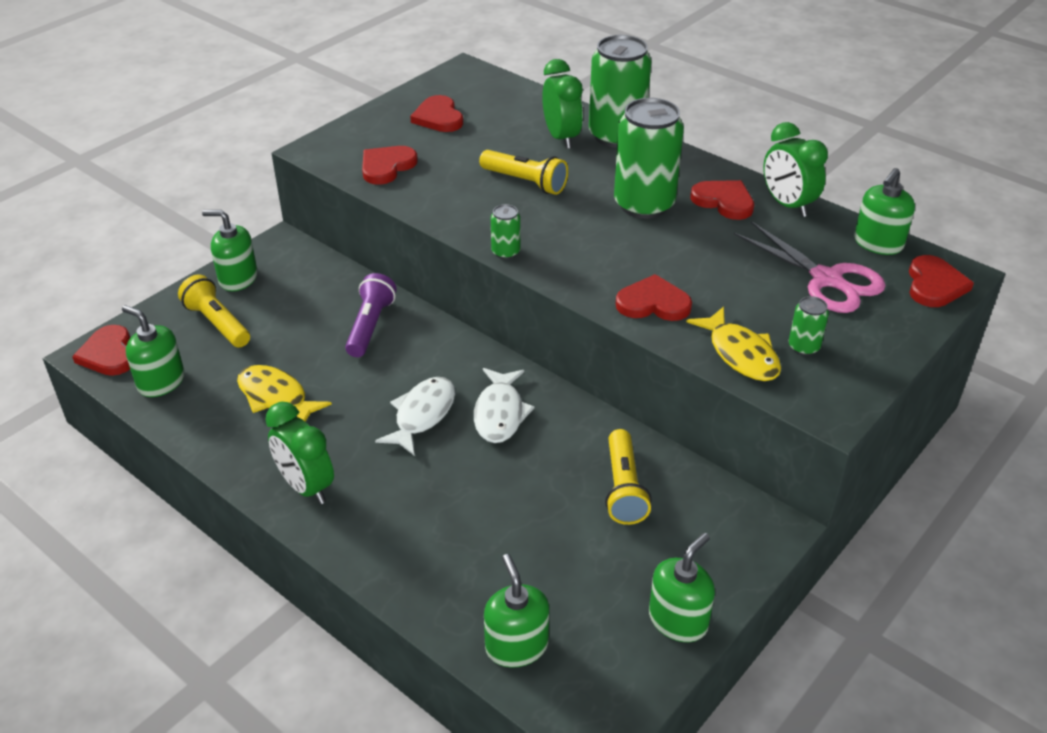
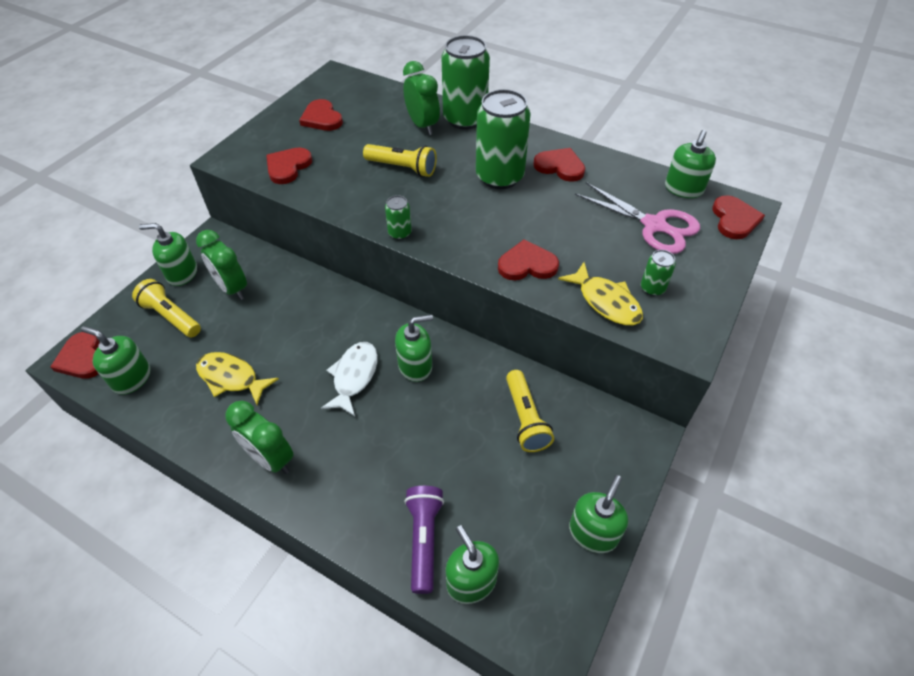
camera: 10 degrees left, 10 degrees up
purple flashlight [345,273,397,357] -> purple flashlight moved to [404,486,444,594]
white fish [474,368,534,443] -> green soap dispenser [395,315,433,382]
green clock [763,122,828,217] -> green clock moved to [196,230,247,300]

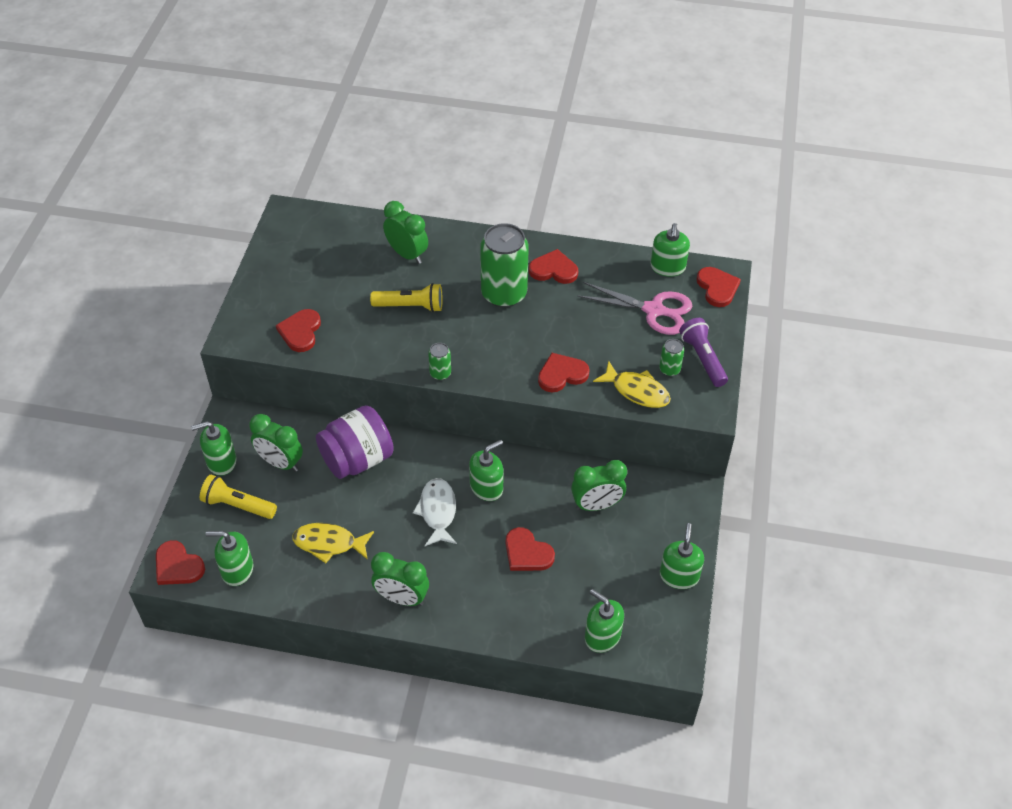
camera: 20 degrees left, 0 degrees up
red heart [299,99,343,131] -> red heart moved to [506,527,555,571]
purple flashlight [404,486,444,594] -> purple flashlight moved to [679,318,728,387]
green can [442,35,490,130] -> none
yellow flashlight [506,370,554,452] -> green clock [571,460,627,511]
none -> purple jar [316,405,394,479]

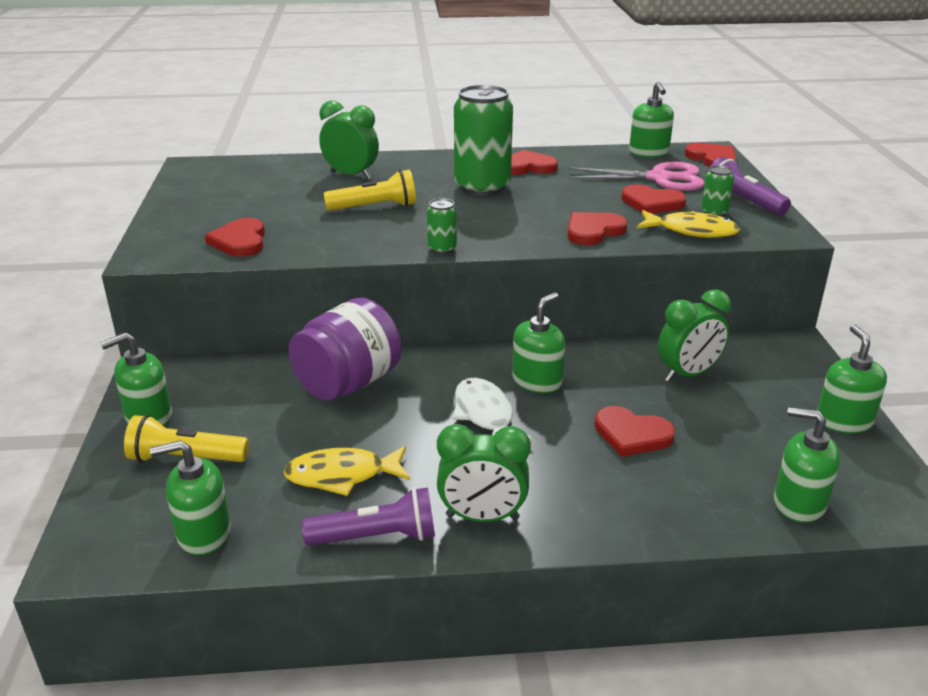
camera: 15 degrees left, 20 degrees down
red heart [156,540,205,585] -> red heart moved to [621,185,686,214]
green clock [249,414,303,472] -> none
none -> purple flashlight [302,487,435,546]

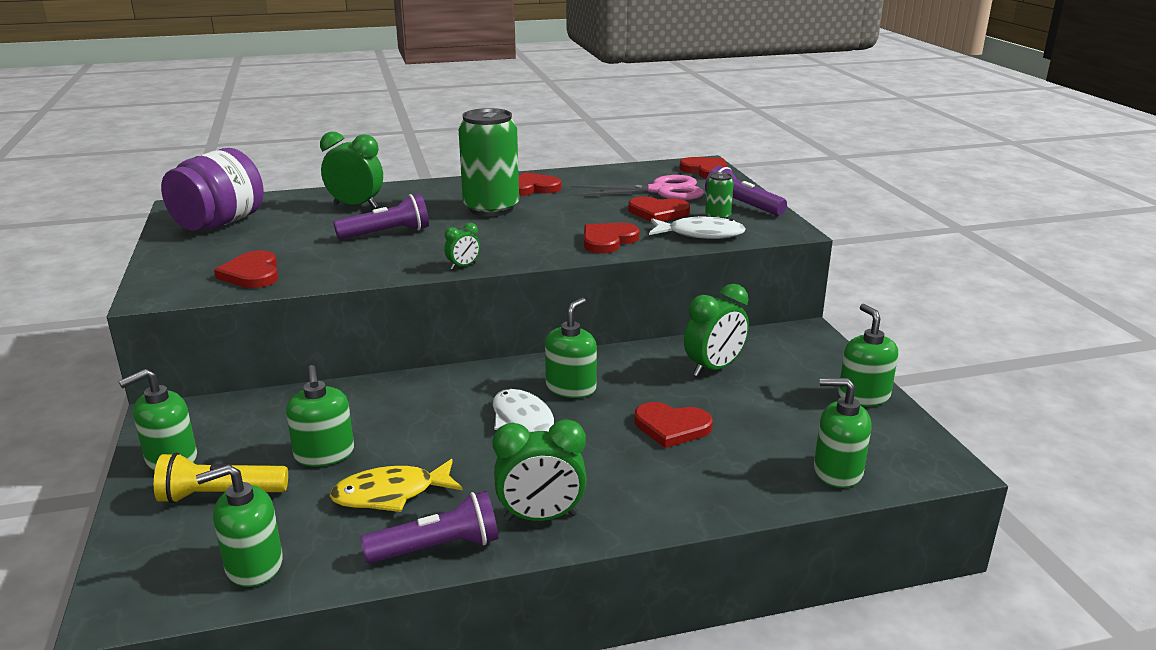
camera: 10 degrees left, 5 degrees down
purple jar [289,297,401,401] -> purple jar moved to [161,148,263,231]
yellow flashlight [324,169,416,211] -> purple flashlight [333,194,429,239]
green can [427,198,457,254] -> green clock [444,223,480,269]
green soap dispenser [629,82,674,158] -> green soap dispenser moved to [286,365,354,467]
yellow fish [637,210,741,238] -> white fish [649,216,746,239]

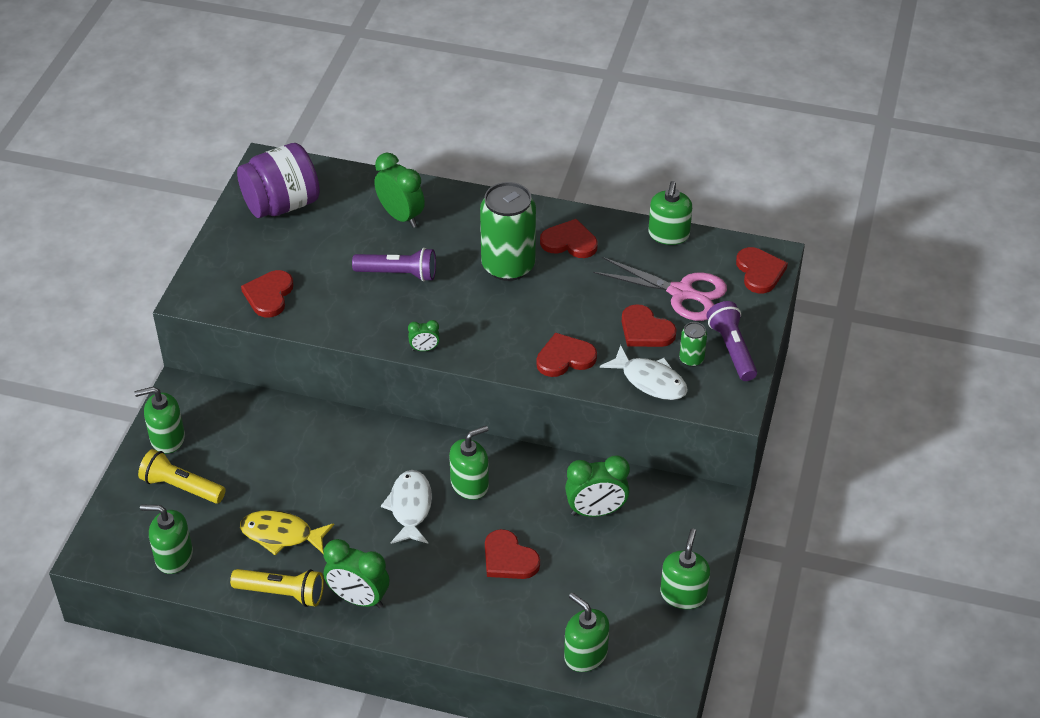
camera: 30 degrees right, 20 degrees up
green soap dispenser [286,365,354,467] -> green soap dispenser moved to [648,181,692,245]
purple flashlight [360,491,498,563] -> yellow flashlight [230,569,324,607]

